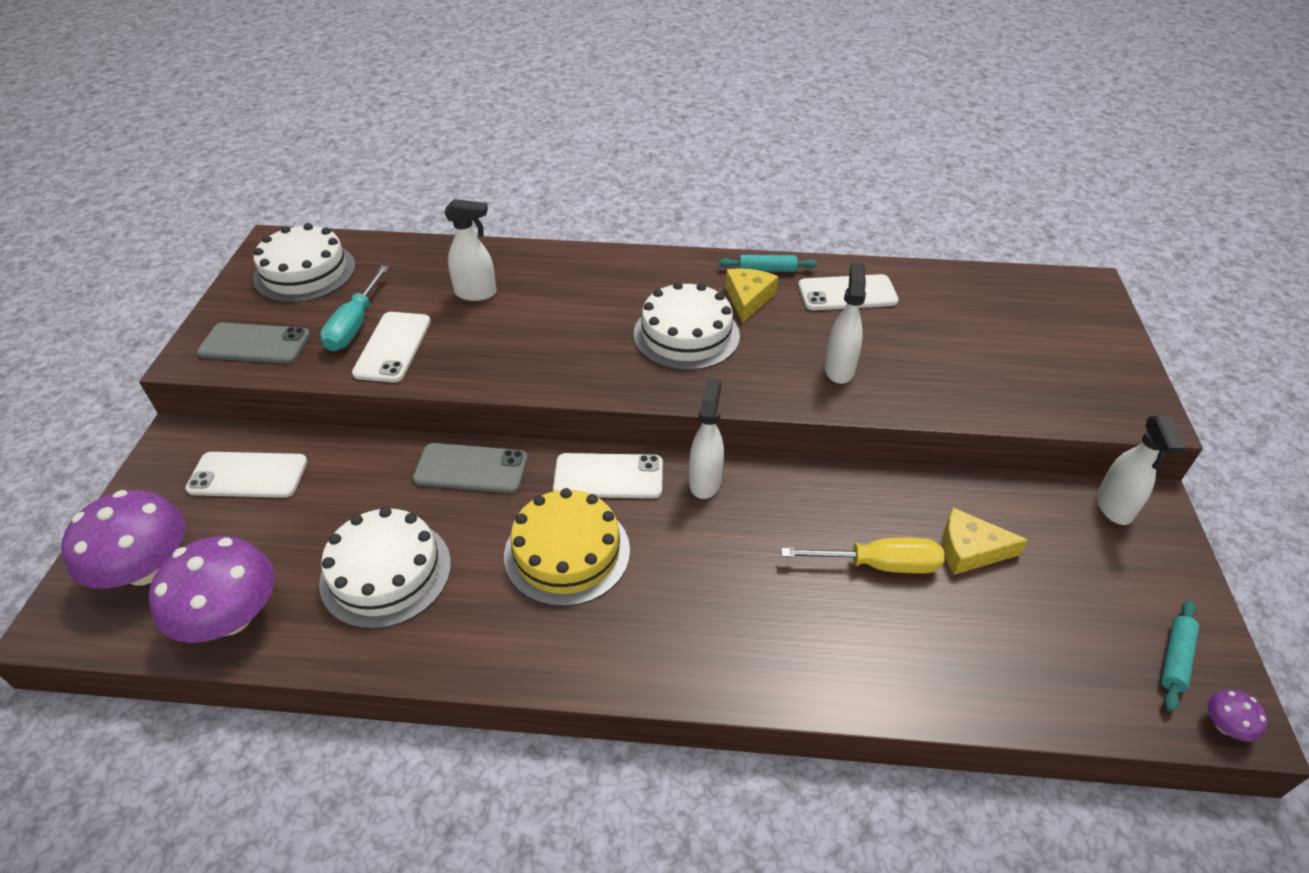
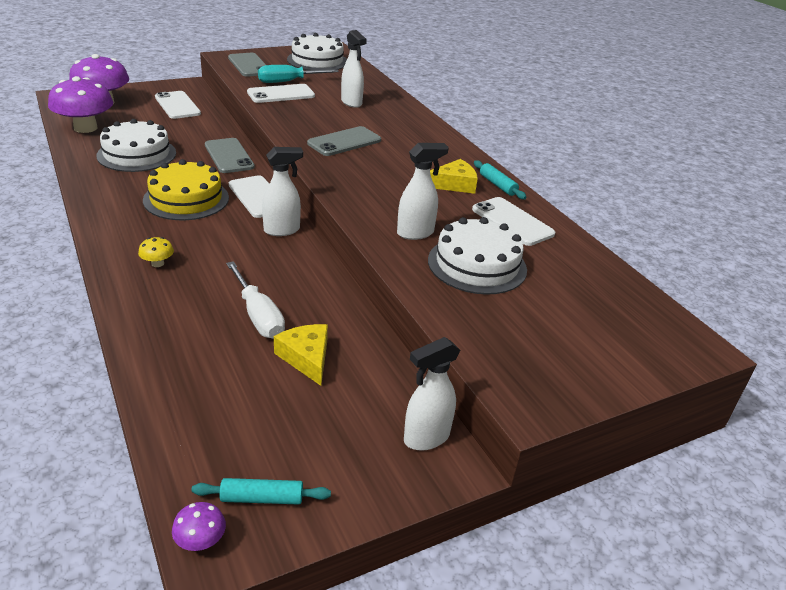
camera: 55 degrees right, 10 degrees down
white cake [634,282,740,370] -> white cake moved to [428,217,527,295]
yellow screwdriver [781,538,944,574] -> white screwdriver [226,261,285,339]
none -> yellow mushroom [138,237,174,267]
none -> grey phone [307,126,381,156]

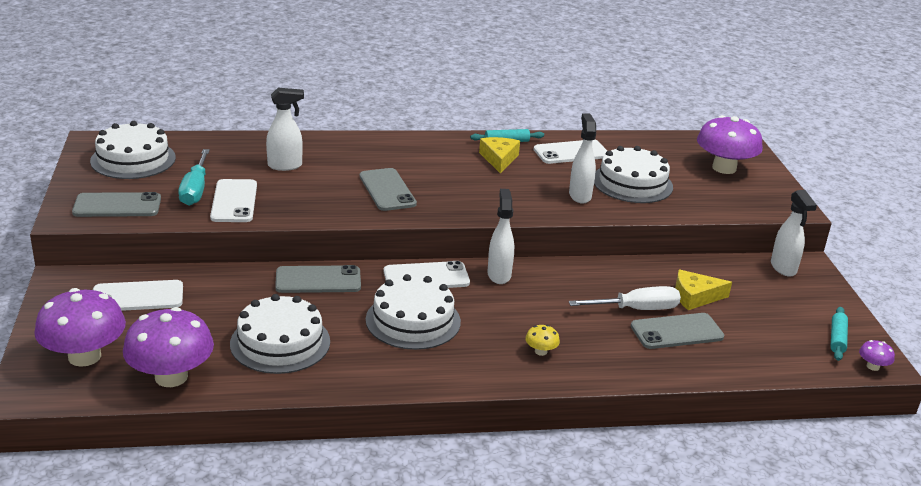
camera: 70 degrees left, 5 degrees down
yellow cake [143,159,229,220] -> white cake [366,274,461,350]
none -> grey phone [631,313,724,349]
none -> purple mushroom [697,115,763,174]

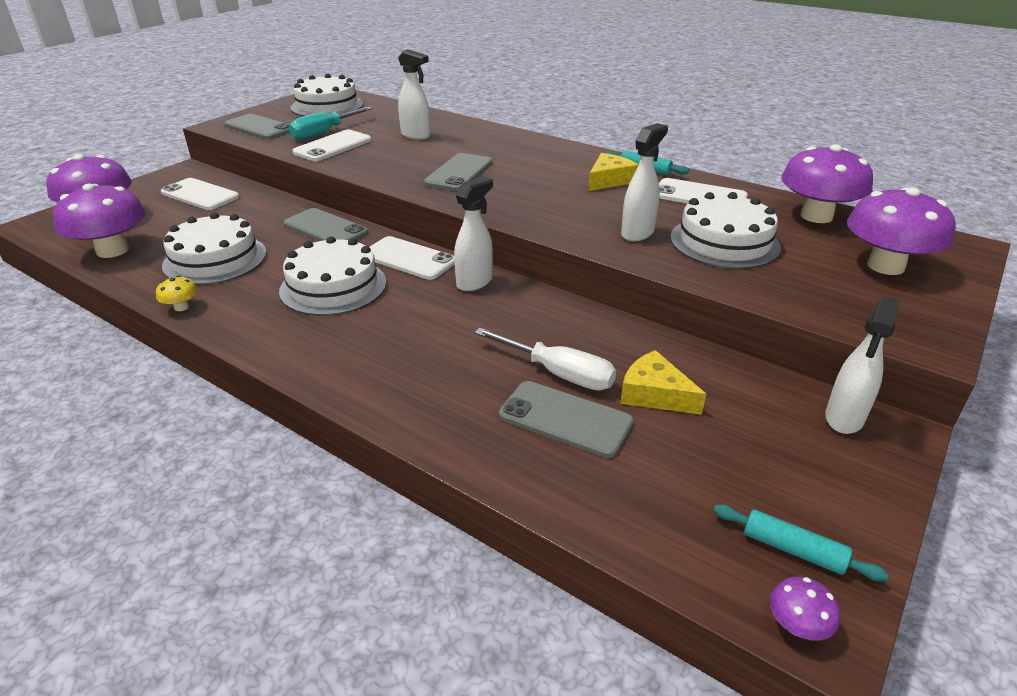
camera: 45 degrees right, 5 degrees up
yellow mushroom [525,325,560,356] -> yellow mushroom moved to [156,276,198,311]
turquoise rolling pin [830,307,848,361] -> turquoise rolling pin turned 60 degrees clockwise [714,504,888,581]
none -> purple mushroom [781,144,873,223]

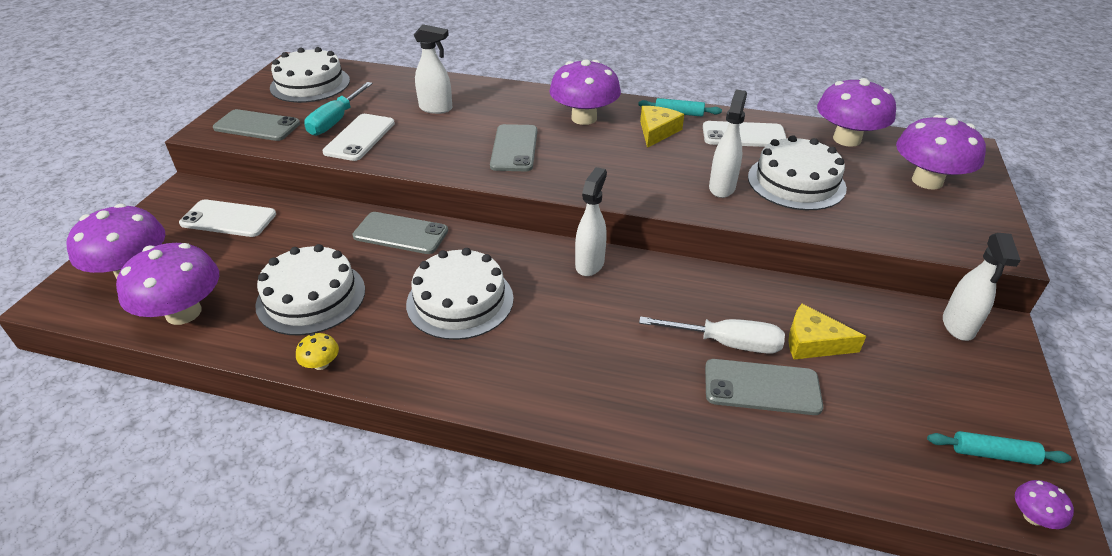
camera: 20 degrees left, 5 degrees up
white phone [369,236,455,280] -> none
none -> purple mushroom [549,59,621,125]

